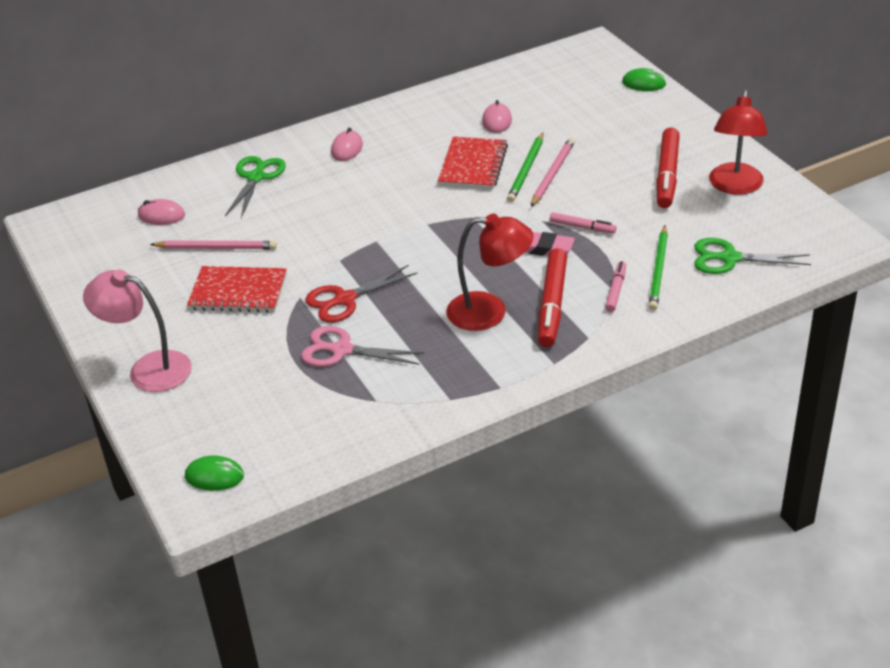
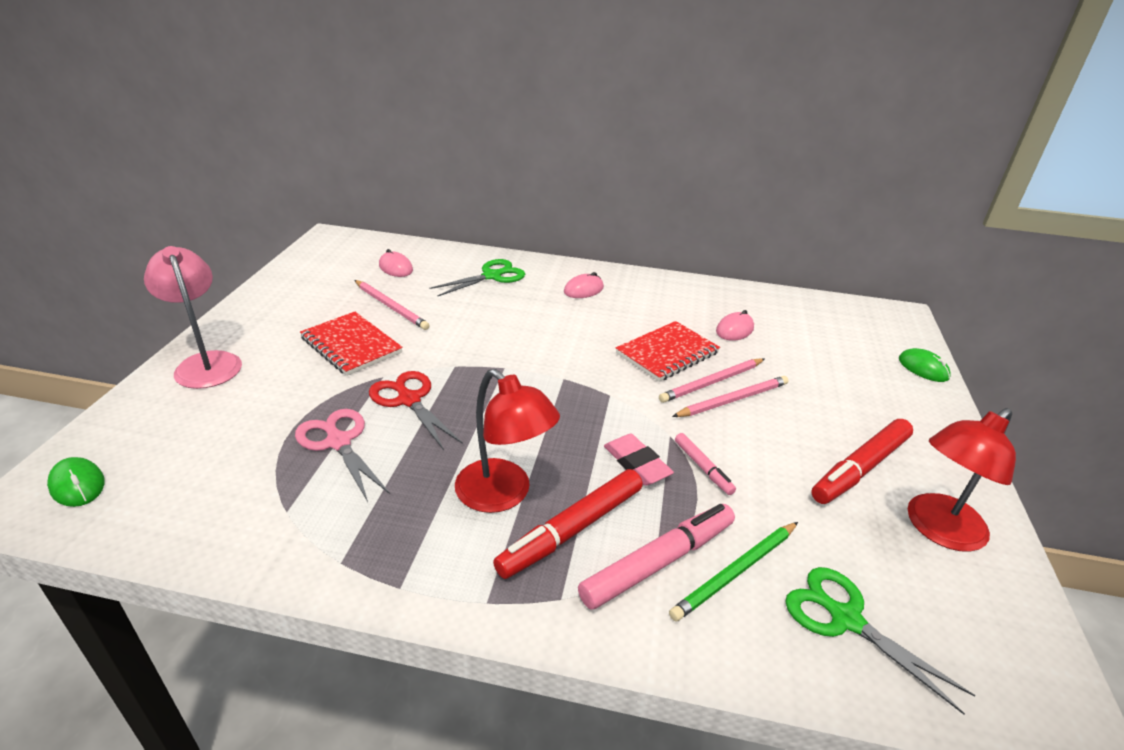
camera: 35 degrees right, 5 degrees down
red scissors [305,265,417,323] -> red scissors turned 45 degrees clockwise [369,371,463,450]
green pencil [507,133,543,202] -> pink pencil [659,358,765,403]
pink marker [605,261,626,312] -> pink marker [578,504,735,610], size x1.88

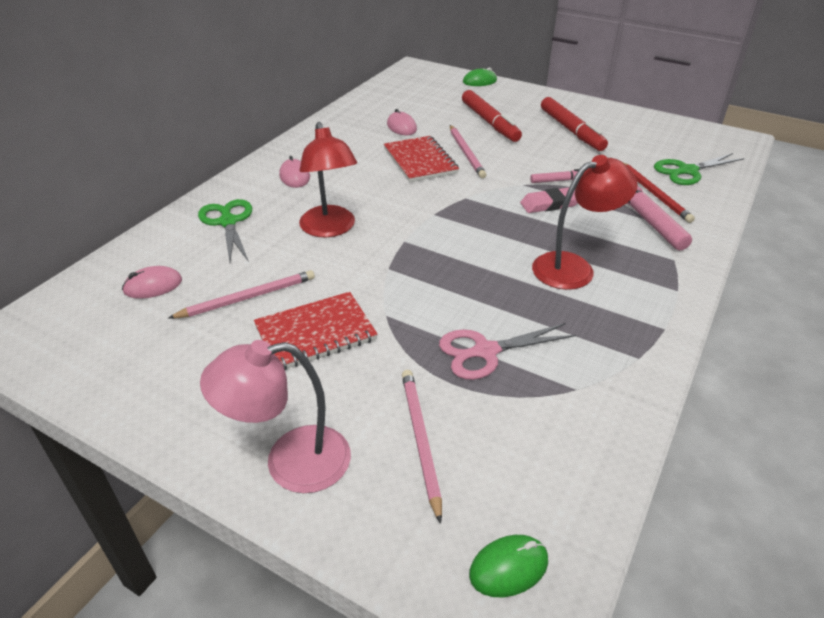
camera: 70 degrees left, 5 degrees up
red scissors [369,371,463,450] -> none
red marker [493,469,643,579] -> red marker moved to [462,90,522,142]
green pencil [669,522,798,622] -> red pencil [623,162,695,223]
pink pencil [672,376,788,417] -> pink pencil moved to [402,370,442,524]
red lamp [908,408,1016,552] -> red lamp moved to [299,122,357,238]

